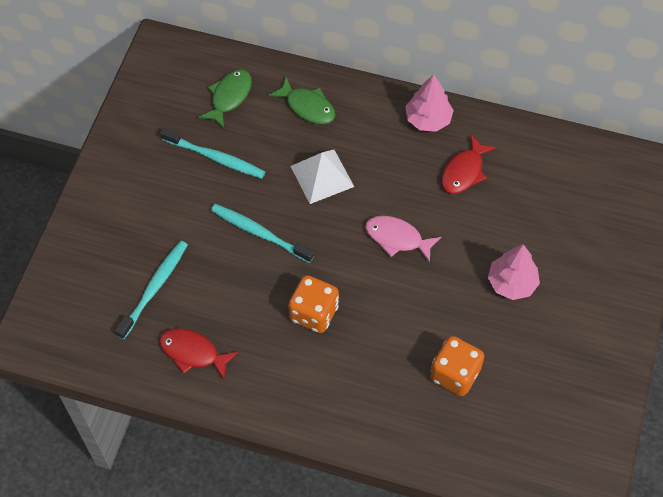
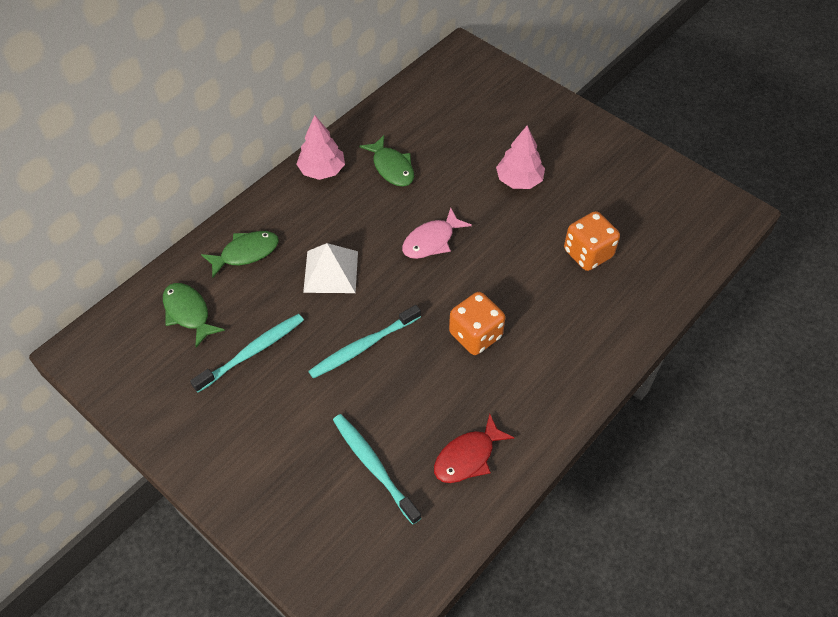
camera: 65 degrees left, 5 degrees down
red fish [441,135,496,194] -> green fish [359,135,414,187]

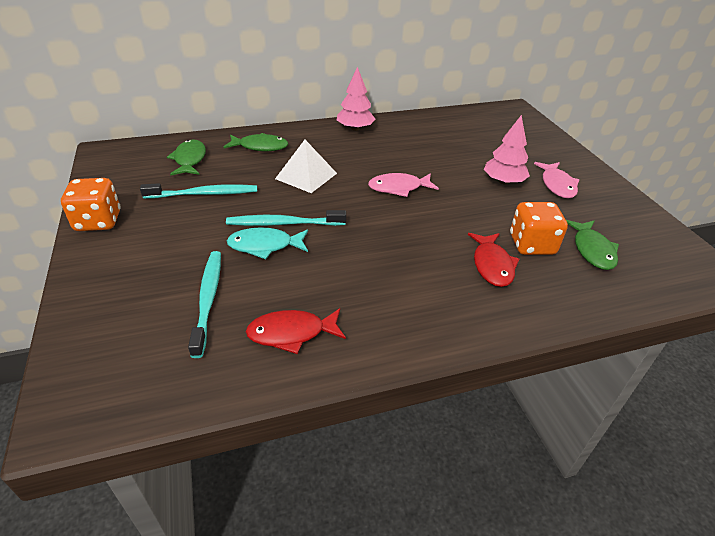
camera: 30 degrees right, 15 degrees down
green fish [359,135,414,187] -> green fish moved to [566,220,619,270]
orange dice [449,292,505,355] -> orange dice moved to [61,178,121,231]
none -> turquoise fish [227,227,308,259]
none -> red fish [468,233,519,287]
none -> pink fish [534,162,579,198]

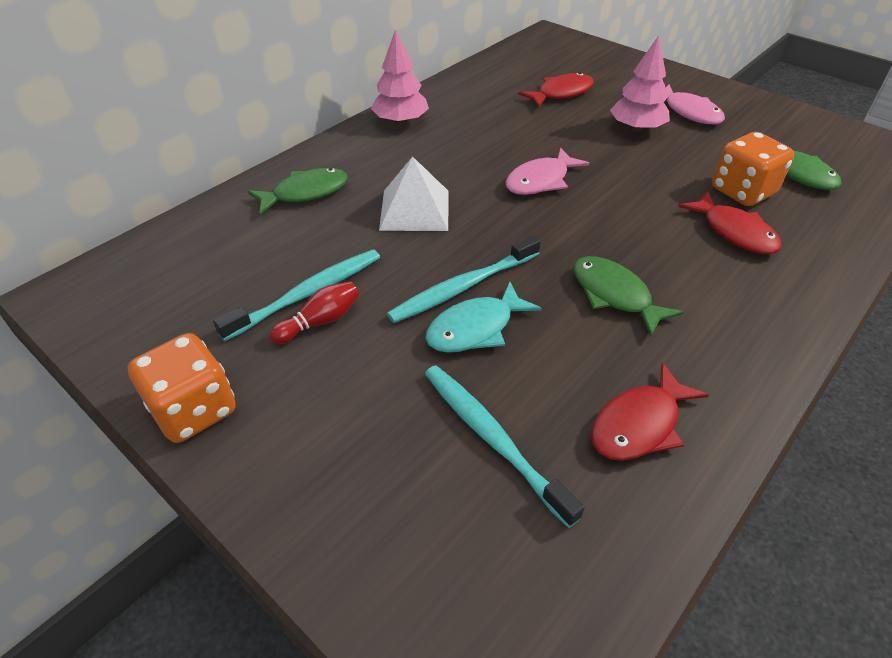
camera: 30 degrees left, 5 degrees up
green fish [167,139,206,176] -> green fish moved to [573,256,684,337]
none -> red bowling pin [270,281,359,344]
none -> red fish [518,72,594,108]

